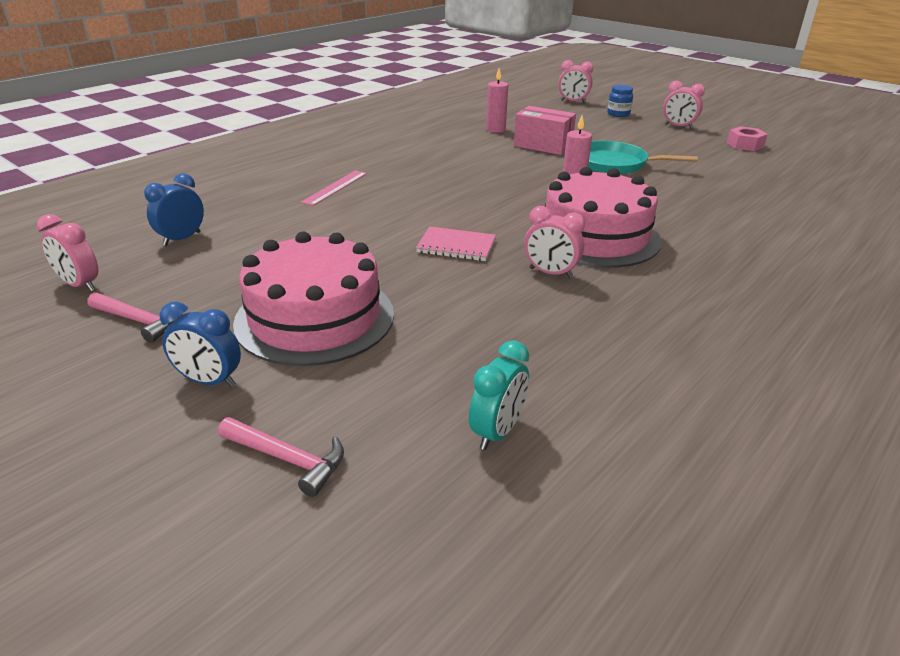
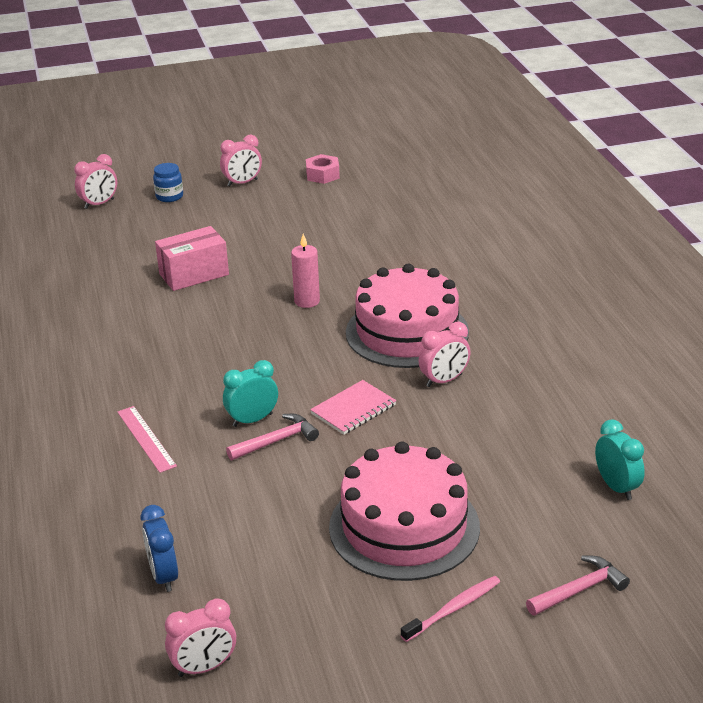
camera: 55 degrees left, 0 degrees up
pink hammer [87,292,181,343] -> pink hammer moved to [226,414,319,460]
blue clock [160,302,241,387] -> pink toothbrush [401,576,500,642]
pink candle [486,68,508,133] -> none
turquoise pan [588,141,698,174] -> none
none -> turquoise clock [223,360,278,427]

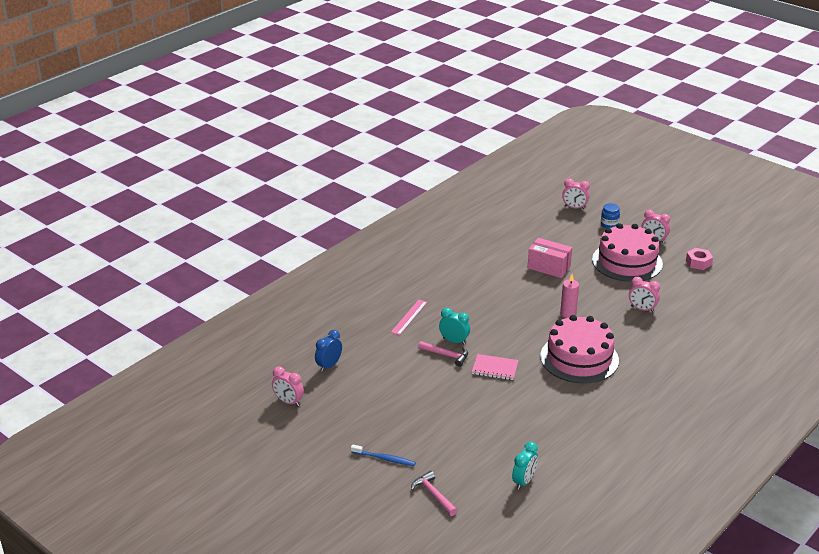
camera: 55 degrees right, 0 degrees up
pink cake [329,442,480,581] -> pink cake moved to [592,223,663,282]
pink toothbrush [401,576,500,642] -> blue toothbrush [351,444,416,466]
pink clock [418,322,471,387] -> pink clock moved to [629,277,660,312]
pink hammer [526,556,630,616] -> pink hammer turned 150 degrees counterclockwise [411,471,457,516]

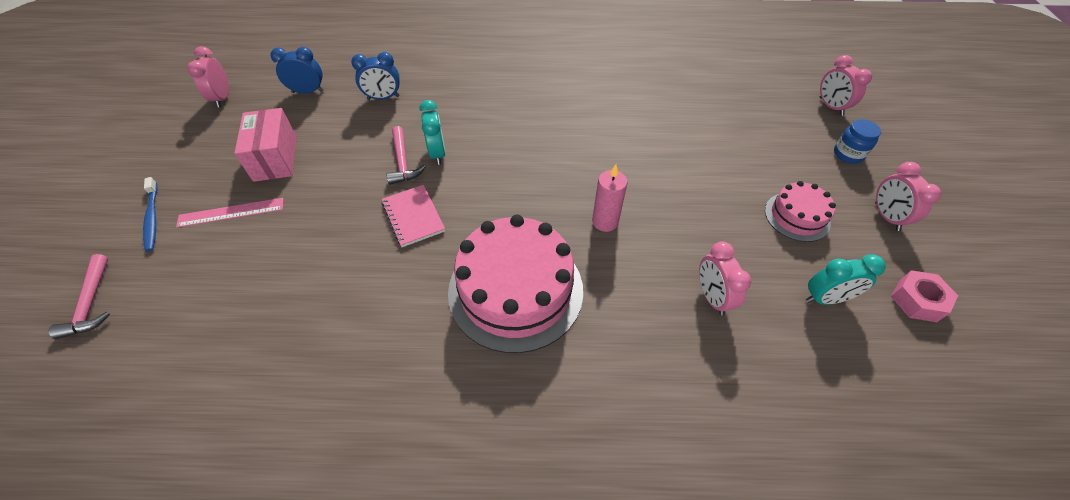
camera: 50 degrees right, 20 degrees up
pink ruler [391,300,427,335] -> pink ruler moved to [176,198,284,228]
pink hammer [411,471,457,516] -> pink hammer turned 150 degrees clockwise [49,254,110,339]
turquoise clock [512,442,538,490] -> turquoise clock moved to [806,254,886,305]
pink box [528,238,572,278] -> pink box moved to [234,108,297,182]
pink cake [592,223,663,282] -> pink cake [765,181,836,242], size x0.52
none -> blue clock [351,52,400,100]

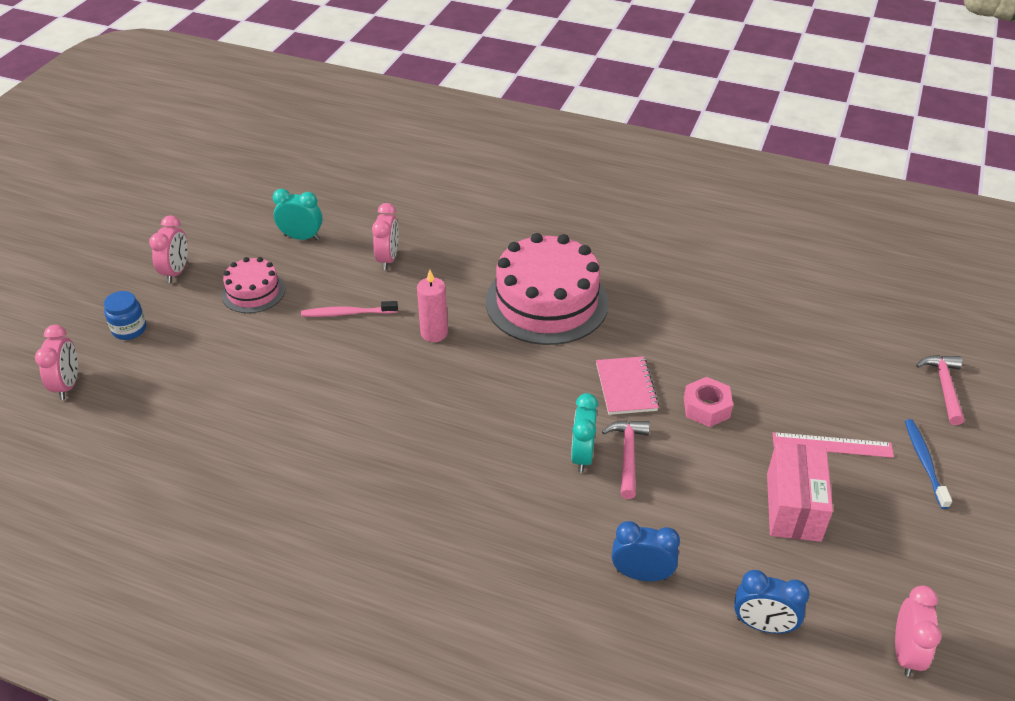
camera: 160 degrees left, 10 degrees down
pink nut [891,270,958,322] -> pink nut moved to [684,377,733,427]
none -> pink toothbrush [301,301,398,317]

